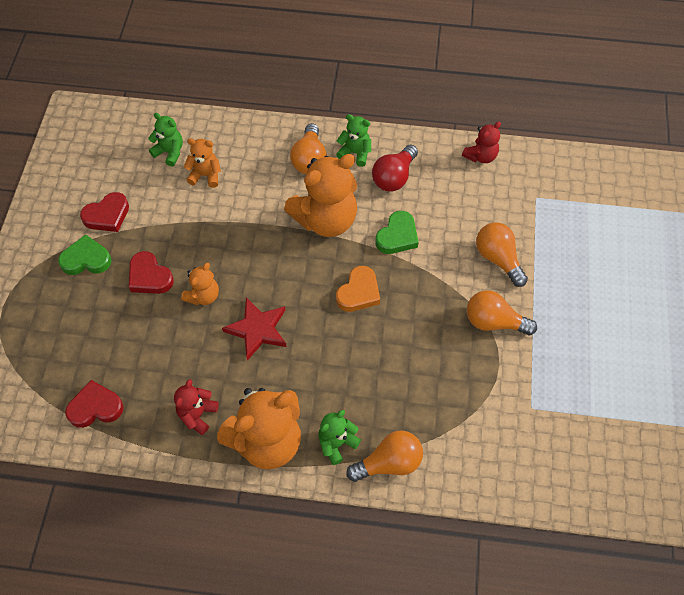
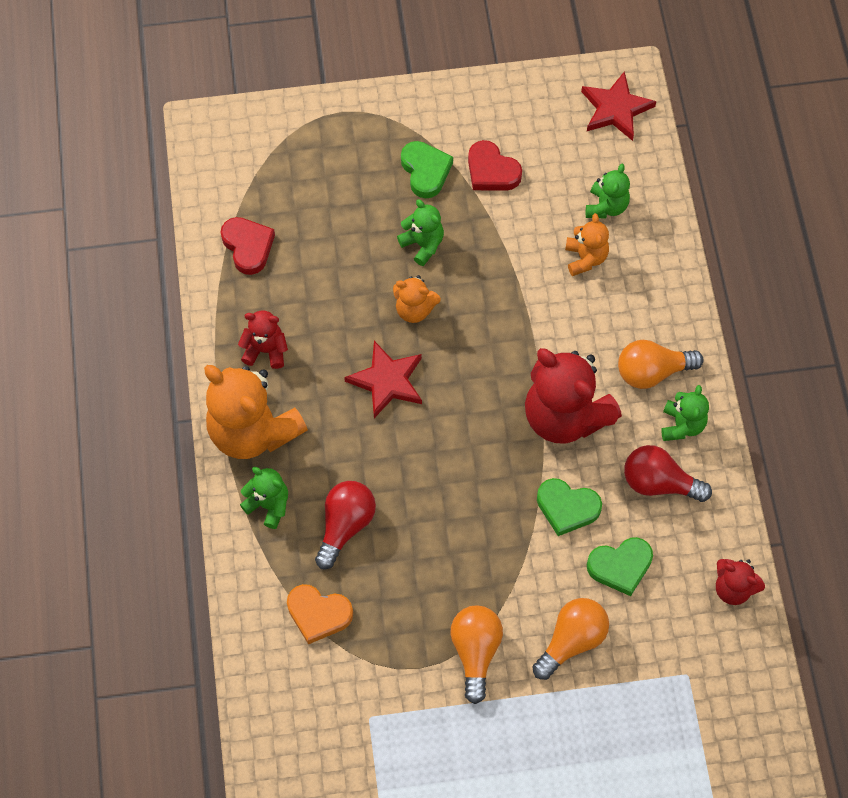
camera: 75 degrees right, 5 degrees up
red heart [129,251,174,294] -> green teddy bear [397,199,444,266]
orange teddy bear [284,154,357,237] -> red teddy bear [525,348,622,444]
orange heart [336,266,380,312] -> orange heart moved to [287,584,353,644]
orange light bulb [346,430,423,482] -> none
none -> red light bulb [315,481,376,569]
none -> red star [581,71,656,141]
none -> green heart [586,537,653,596]

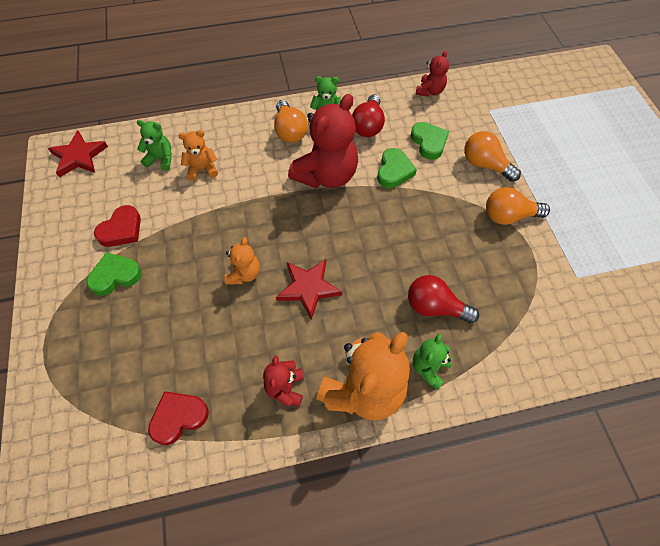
camera: 95 degrees left, 5 degrees down
orange heart [287,584,353,644] -> none
green teddy bear [397,199,444,266] -> none

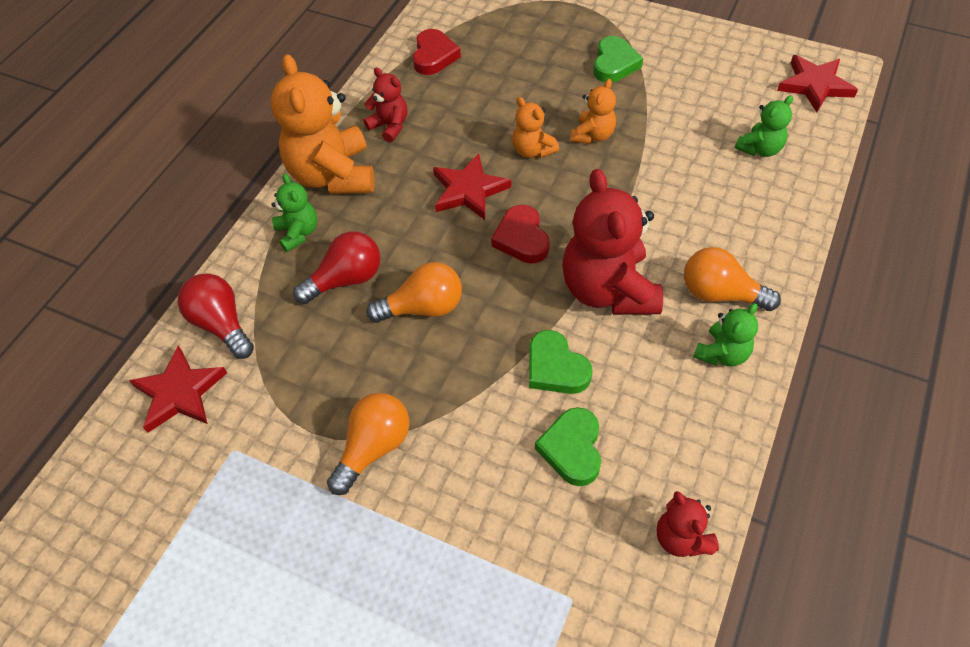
camera: 130 degrees right, 5 degrees down
red heart [94,205,141,247] -> red heart moved to [491,205,550,264]
orange teddy bear [178,130,218,181] -> orange teddy bear moved to [571,79,616,144]
red light bulb [352,95,385,137] -> red light bulb moved to [177,274,254,359]
green heart [411,122,449,160] -> green heart turned 75 degrees clockwise [535,407,601,486]
orange light bulb [464,131,521,182] -> orange light bulb moved to [366,262,462,323]
none -> red star [129,345,227,433]

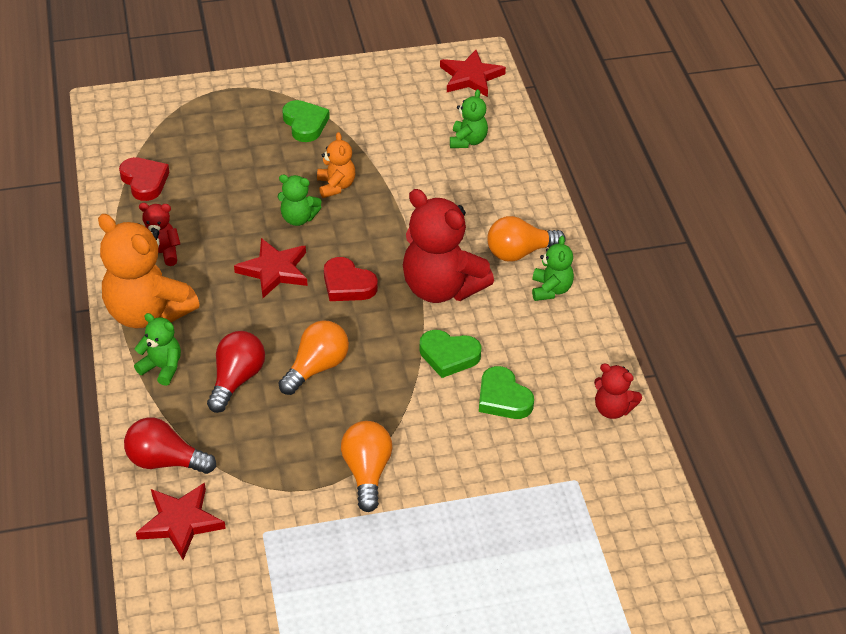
camera: 40 degrees left, 10 degrees down
orange teddy bear [512,97,559,158] -> green teddy bear [278,175,322,226]

